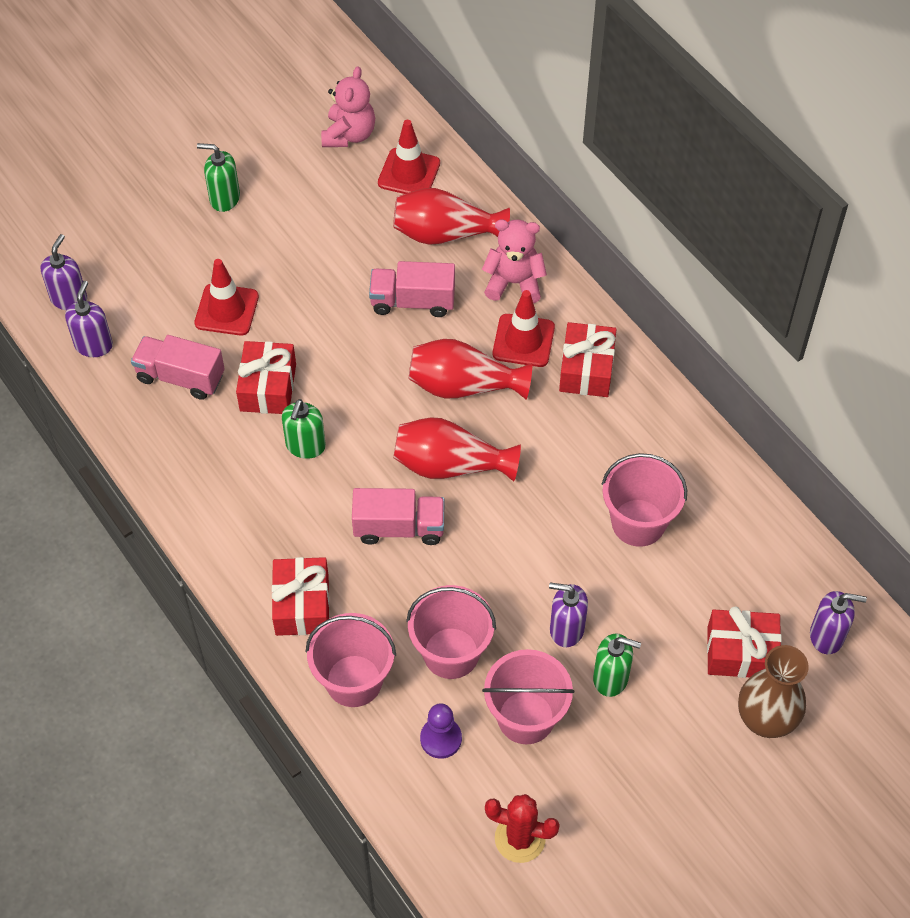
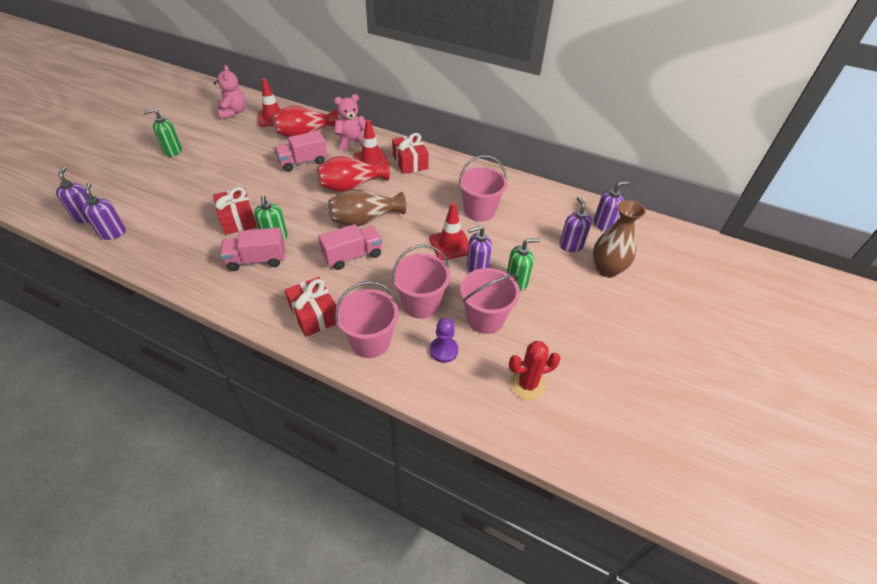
camera: 30 degrees left, 10 degrees down
pink truck [131,335,225,400] -> pink truck moved to [220,228,285,271]
red traffic cone [195,259,259,336] -> red traffic cone moved to [429,203,469,261]
red vase [393,417,521,482] -> brown vase [328,189,406,227]
red gift [707,607,782,678] -> purple soap dispenser [559,196,592,252]

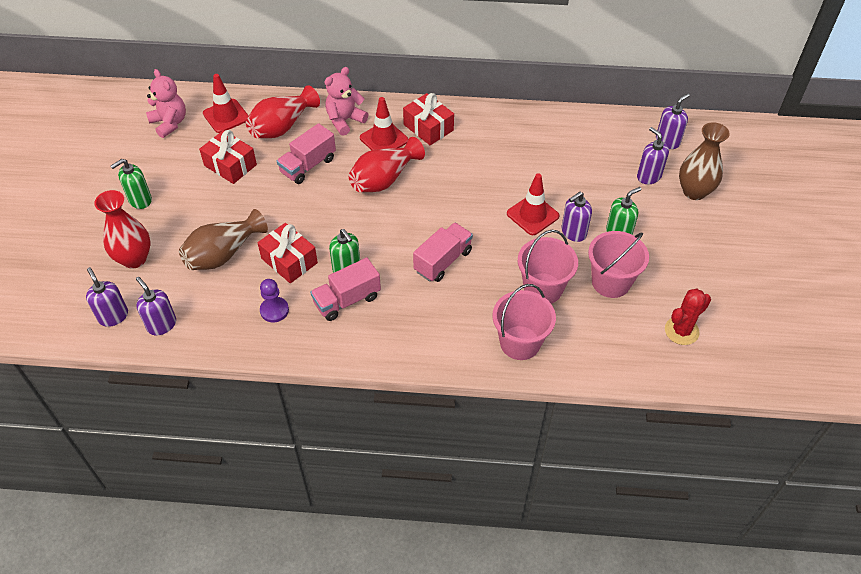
camera: 20 degrees left, 5 degrees up
red gift [285,277,336,337] -> red gift moved to [199,130,257,184]
brown vase [328,189,406,227] -> brown vase moved to [179,209,268,270]
purple pawn [430,318,458,363] -> purple pawn moved to [260,279,289,322]
pink bucket [459,155,507,222] -> none
none -> red vase [94,190,150,269]

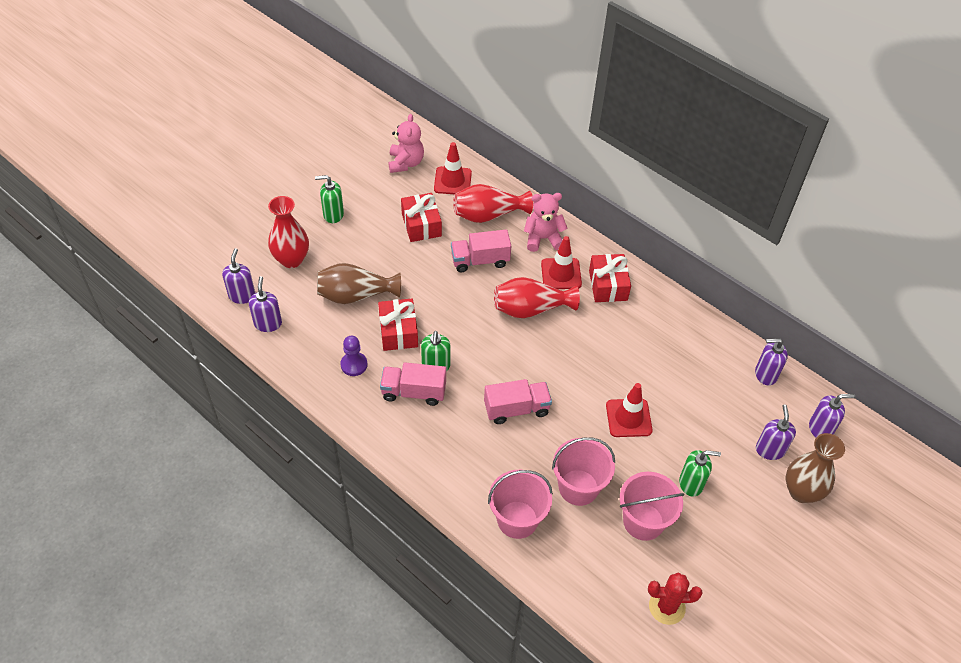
camera: 35 degrees right, 0 degrees up
purple soap dispenser [561,192,592,242] -> purple soap dispenser moved to [755,338,788,386]

